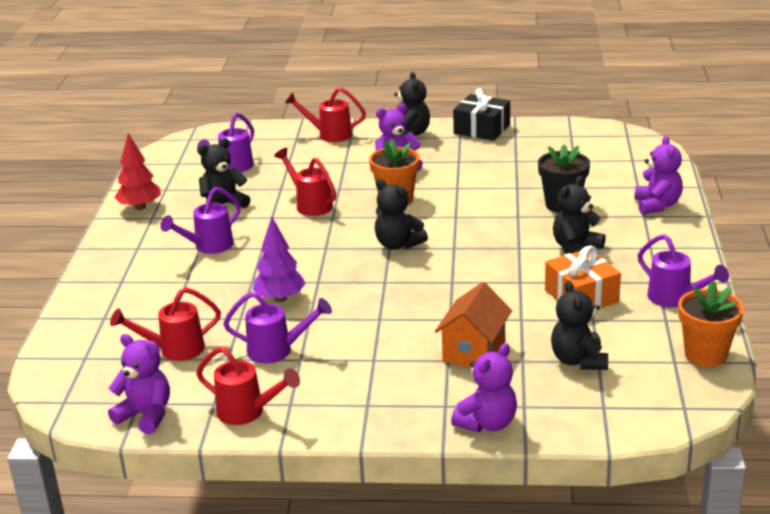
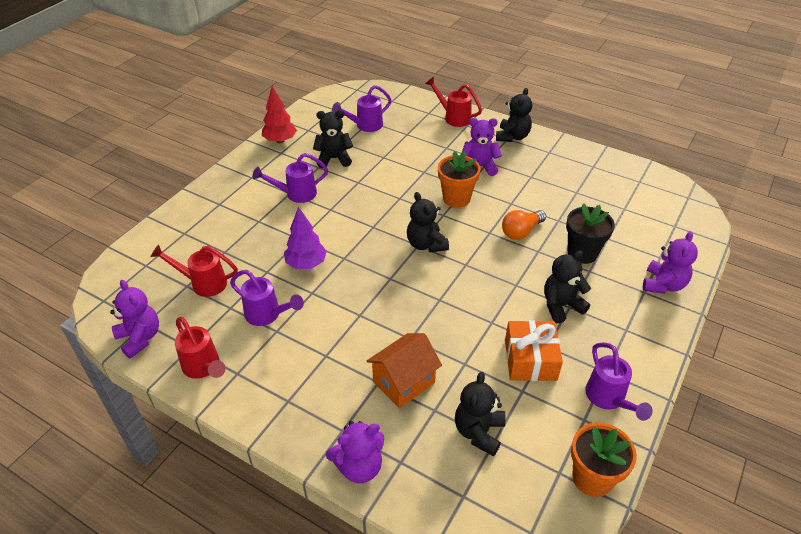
camera: 25 degrees right, 15 degrees up
red watering can [274,148,336,216] -> none
black gift [453,88,510,141] -> none
none -> orange light bulb [502,210,546,240]

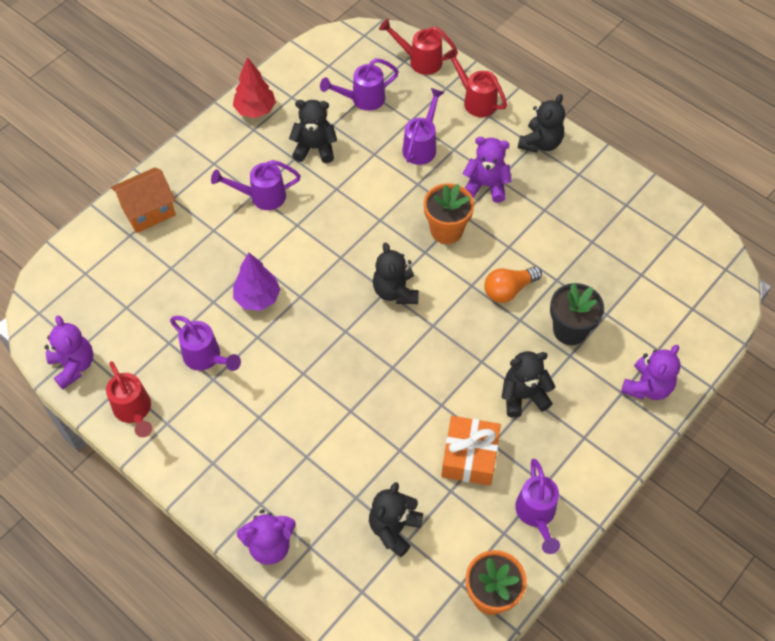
camera: 10 degrees right, 15 degrees up
red watering can [150,244,238,297] -> red watering can moved to [379,19,458,75]
orange house [367,333,442,408] -> orange house moved to [111,167,176,233]
none -> purple watering can [402,88,445,165]

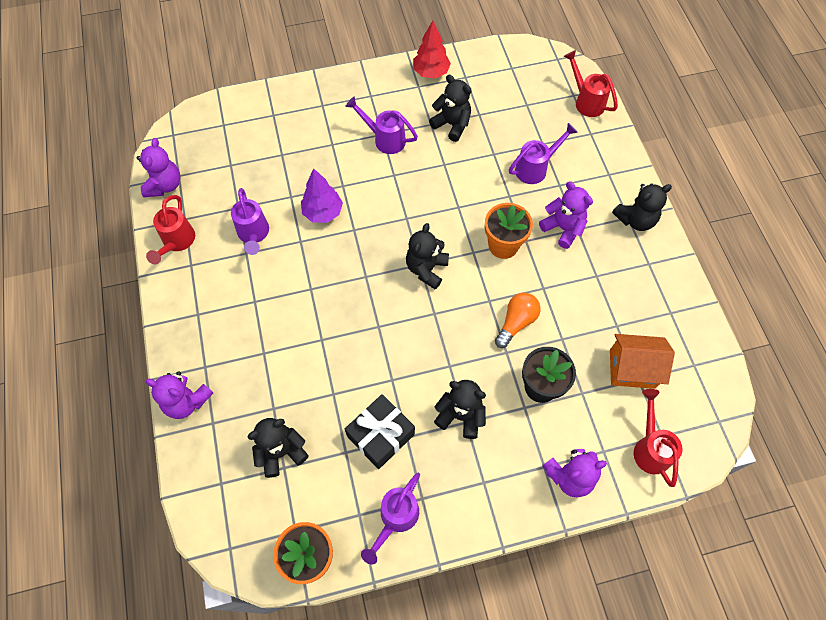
camera: 35 degrees right, 5 degrees up
orange house [111,167,176,233] -> orange house moved to [610,334,675,389]
purple watering can [320,58,399,111] -> none
orange gift [441,416,501,486] -> black gift [345,394,415,469]
red watering can [444,48,507,117] -> red watering can moved to [634,389,682,487]
orange light bulb [485,266,542,303] -> orange light bulb turned 120 degrees clockwise [495,293,541,348]

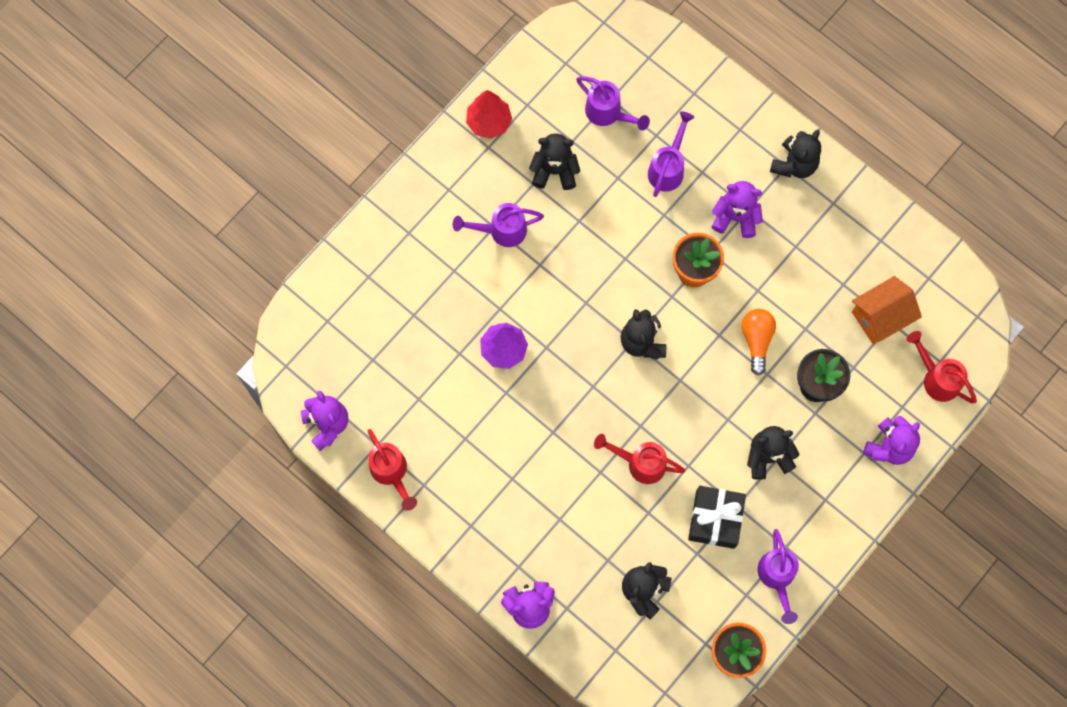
camera: 35 degrees left, 10 degrees up
purple watering can [231,188,269,255] -> purple watering can moved to [576,76,650,131]
red watering can [564,50,618,117] -> red watering can moved to [594,434,685,484]

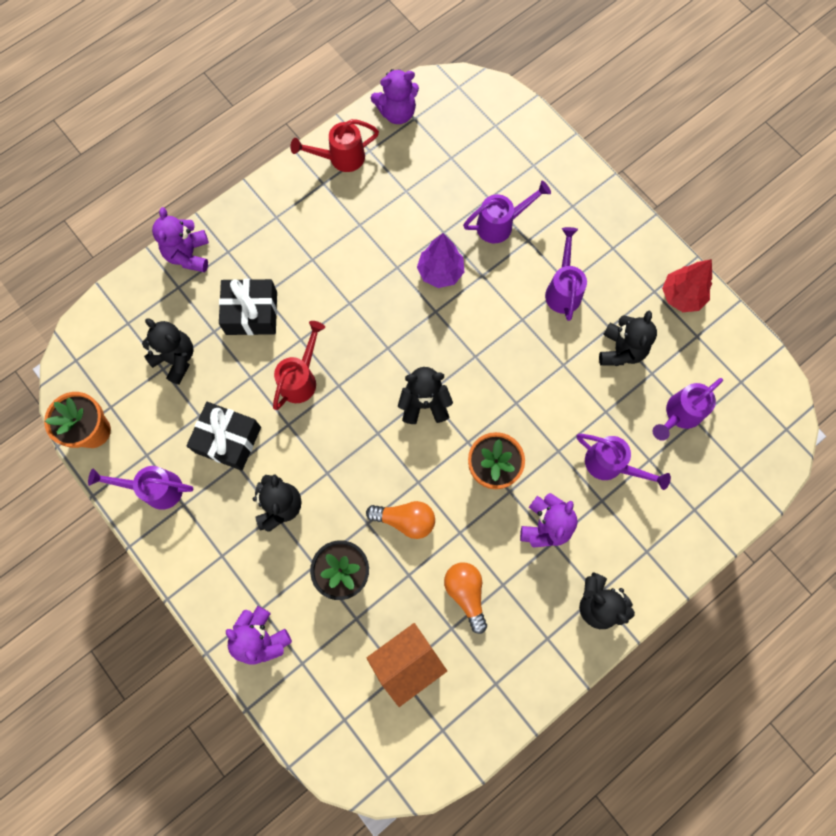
camera: 100 degrees right, 0 degrees up
orange house [852,276,922,344] -> orange house turned 75 degrees clockwise [367,623,447,707]
red watering can [907,331,977,404] -> none
none -> black gift [219,279,277,335]
none -> orange light bulb [444,563,487,634]
none -> purple watering can [463,181,551,243]

